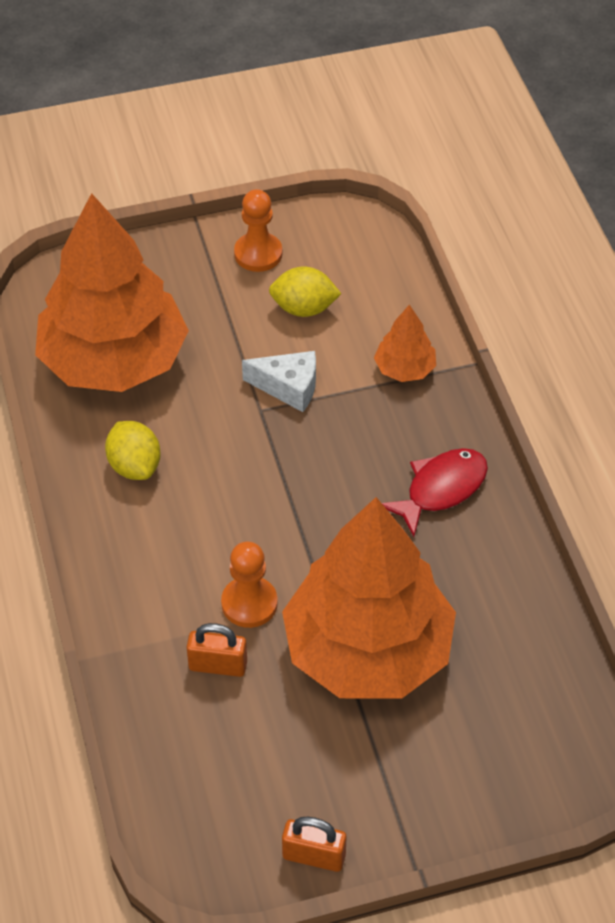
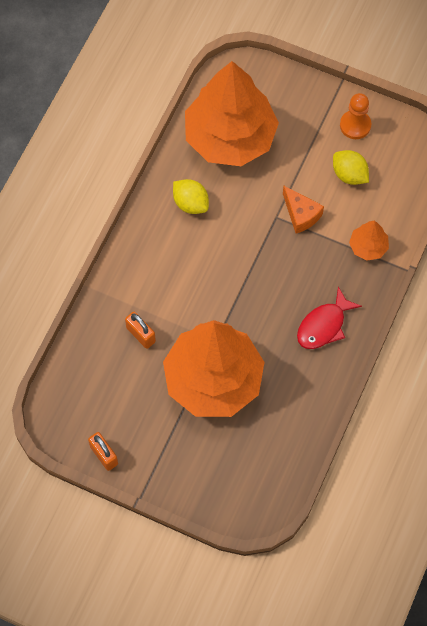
camera: 40 degrees right, 15 degrees up
yellow lemon [105,421,161,480] -> yellow lemon turned 60 degrees counterclockwise [173,179,209,214]
orange pawn [221,542,278,628] -> none
white cheese [242,351,316,412] -> orange cheese [283,186,324,234]
red fish [382,448,488,537] -> red fish turned 135 degrees clockwise [297,287,362,349]

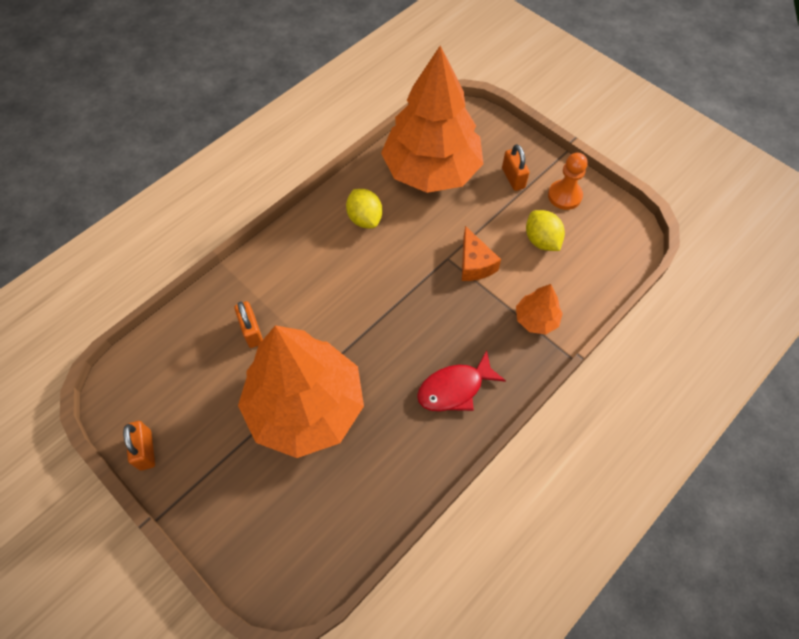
camera: 20 degrees right, 5 degrees down
none -> orange padlock [502,144,530,191]

